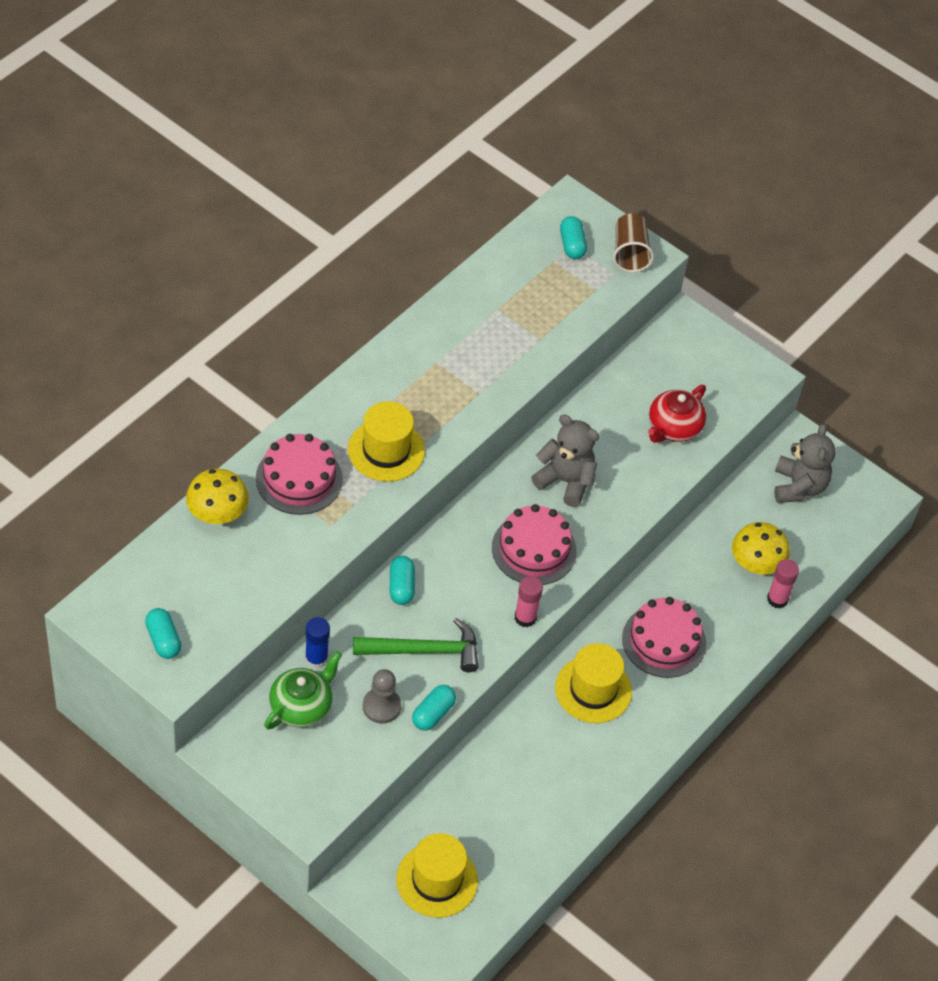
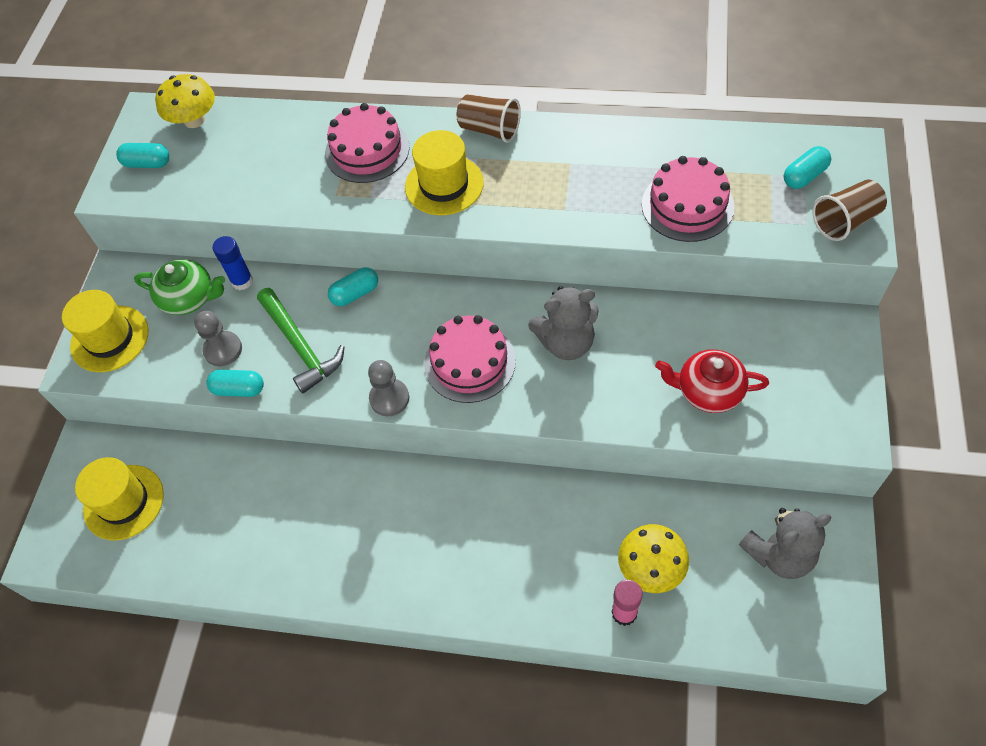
camera: 70 degrees right, 5 degrees up
turquoise capsule [145,608,181,659] -> turquoise capsule turned 60 degrees clockwise [116,143,169,168]
yellow mushroom [186,469,249,524] -> yellow mushroom moved to [155,74,215,128]
pink glue stick [515,576,543,627] -> grey pawn [368,360,409,416]
grey teddy bear [531,415,599,507] -> grey teddy bear turned 75 degrees clockwise [528,286,599,360]
yellow hat [555,643,632,723] -> yellow hat moved to [62,290,149,372]
pink cake [622,597,706,678] -> pink cake moved to [642,156,735,242]
none -> brown cup [456,94,521,143]

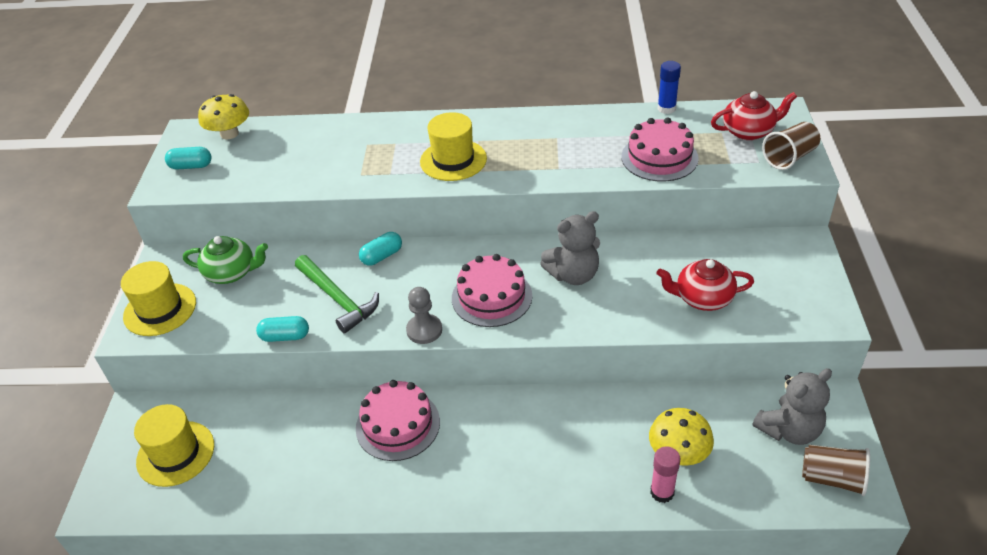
camera: 10 degrees left, 15 degrees down
grey pawn [194,311,242,366] -> none
blue glue stick [213,236,253,290] -> blue glue stick moved to [658,61,681,114]
pink cake [325,103,410,183] -> pink cake moved to [356,380,440,461]
brown cup [456,94,521,143] -> brown cup moved to [802,445,870,496]
turquoise capsule [784,146,831,189] -> red teapot [711,91,797,140]

